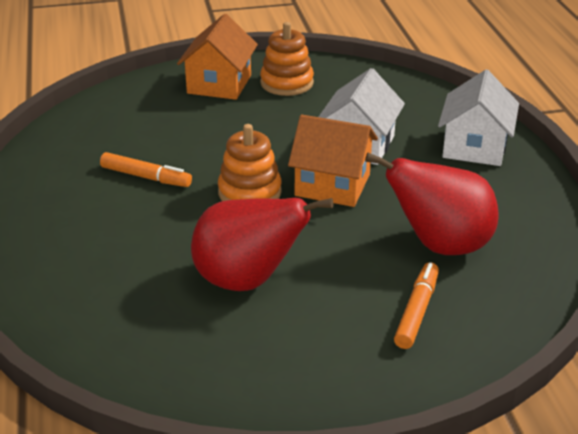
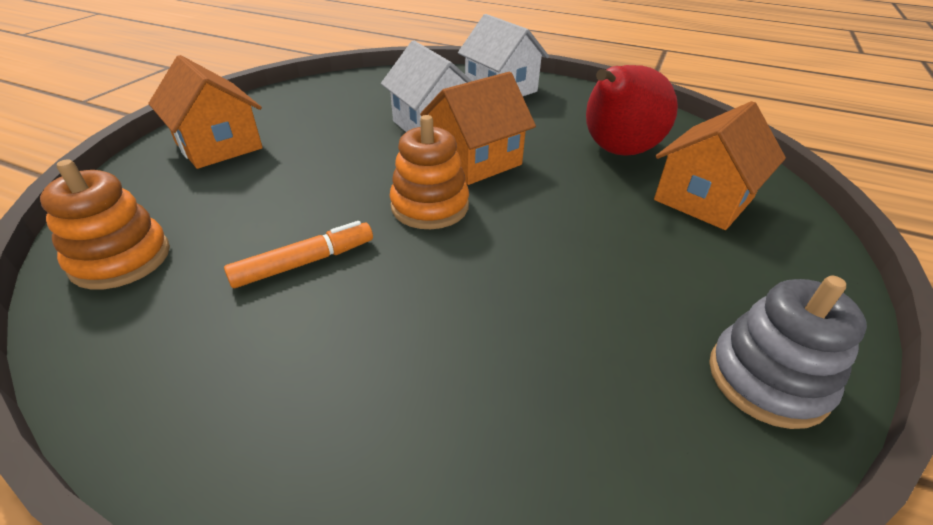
camera: 55 degrees left, 5 degrees up
red pear [191,198,333,291] -> none
orange stacking toy [260,22,314,96] -> orange stacking toy moved to [40,159,170,290]
orange marker [394,262,439,349] -> orange house [654,101,786,230]
none -> grey stacking toy [709,276,867,429]

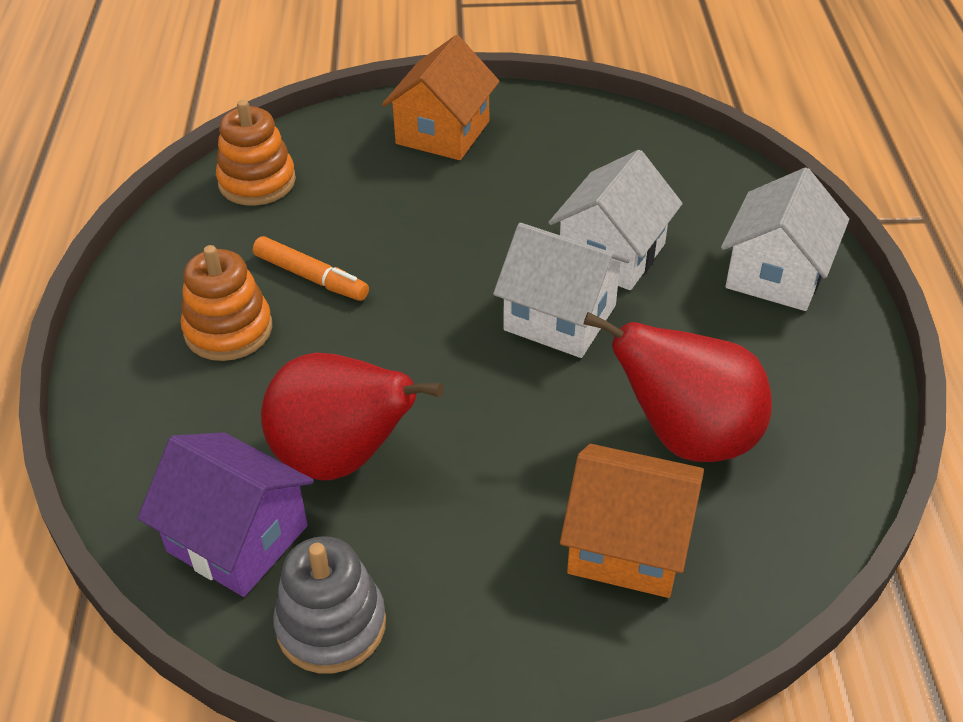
camera: 65 degrees right, 5 degrees up
orange stacking toy [390,115,469,229] -> orange stacking toy moved to [180,245,272,361]
orange house [420,72,536,185] -> white house [493,223,630,358]
none -> purple house [138,432,314,597]
none -> red pear [261,353,444,480]

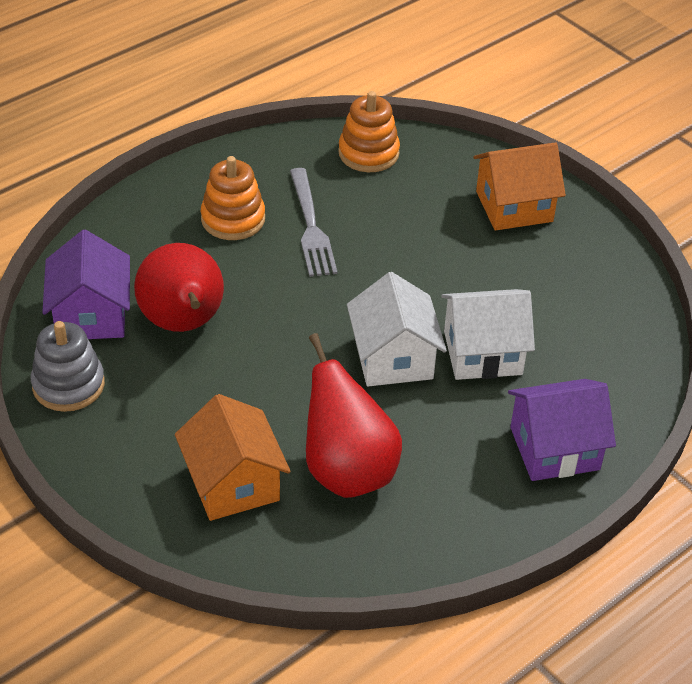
camera: 50 degrees right, 0 degrees up
orange marker [253,236,369,301] -> grey fork [290,168,337,277]
white house [721,167,849,311] -> purple house [508,379,616,481]

